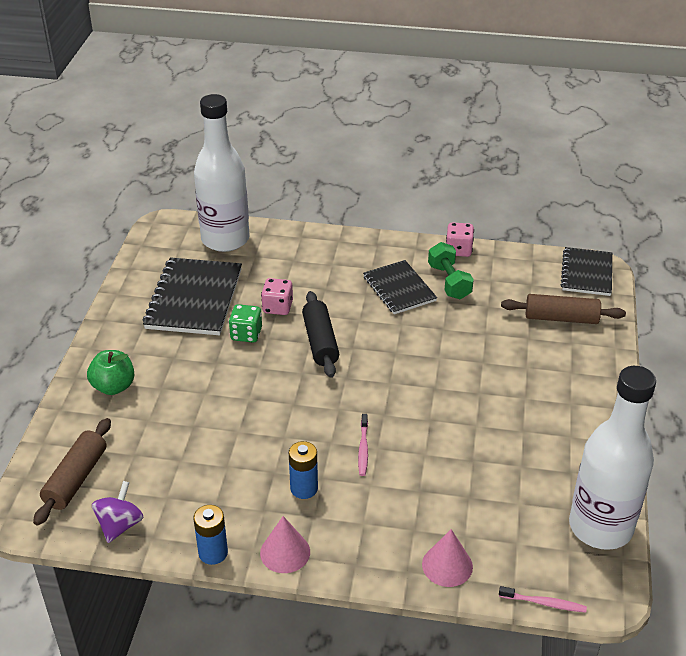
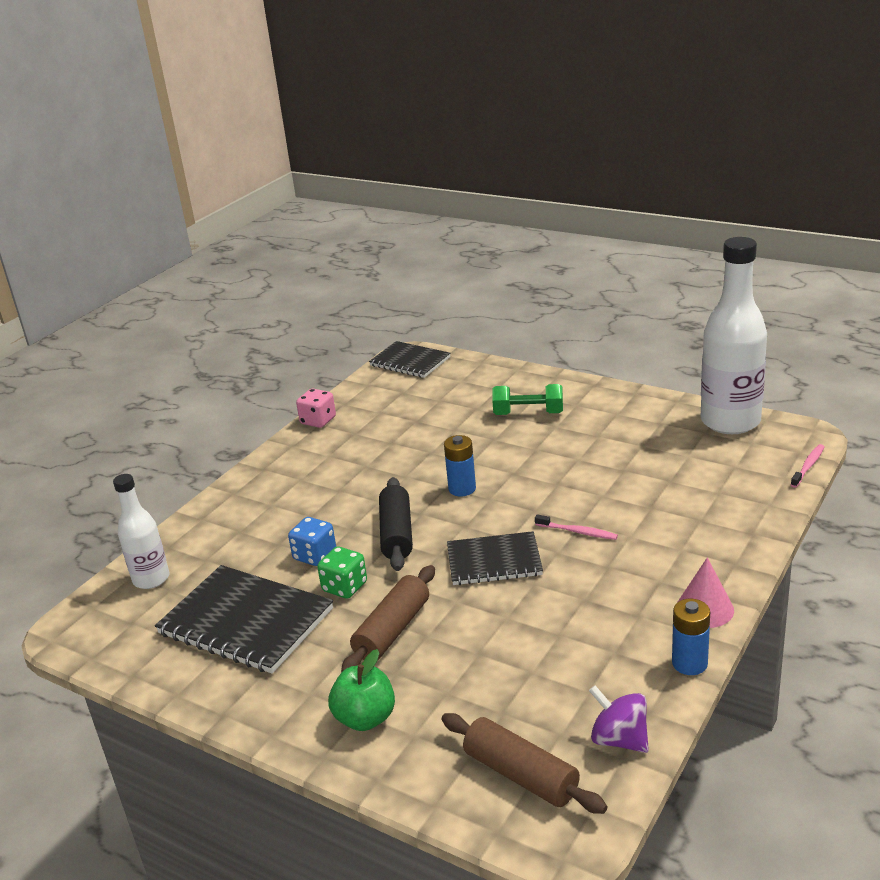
camera: 65 degrees left, 10 degrees down
white bottle [194,94,250,252] -> white bottle [113,474,169,589], size x0.56
pink dice [261,278,293,315] -> blue dice [288,517,336,566]
blue battery [289,441,318,499] -> blue battery moved to [444,435,476,496]
black rolling pin [302,291,339,378] -> black rolling pin turned 75 degrees clockwise [379,477,413,571]
black notebook [363,260,437,314] -> black notebook moved to [447,531,543,585]
pink cone [422,529,473,587] -> none
green dumbbell [428,242,474,299] -> green dumbbell moved to [492,384,563,415]
brown rolling pin [501,294,626,324] -> brown rolling pin moved to [341,565,435,672]

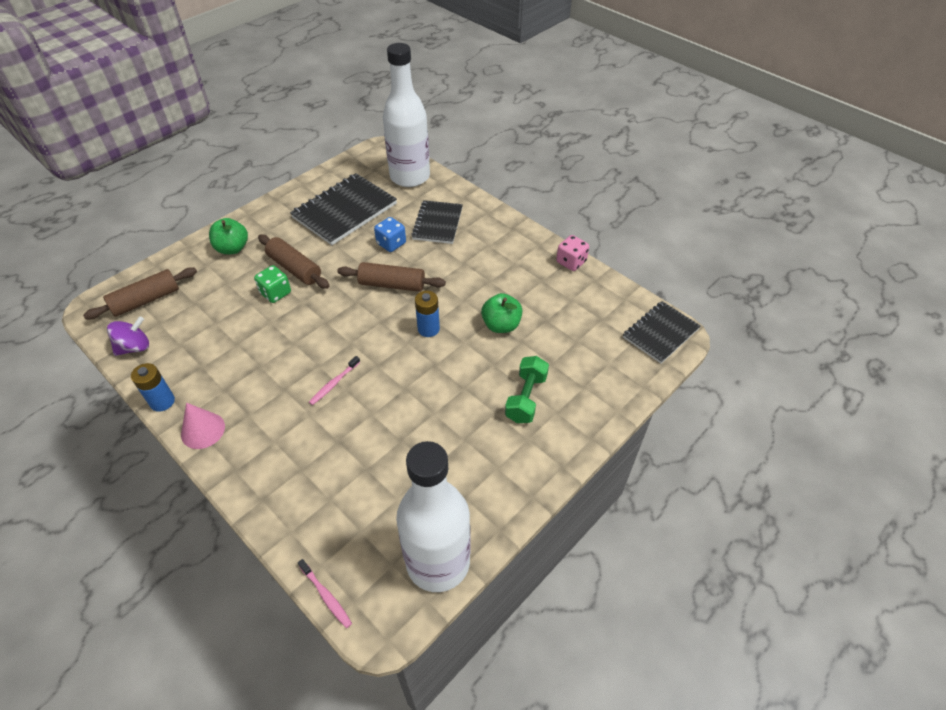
camera: 100 degrees right, 20 degrees up
white bottle [113,474,169,589] -> white bottle [383,43,430,187], size x1.79
green dice [317,547,367,599] -> green dice moved to [254,265,291,303]
black rolling pin [379,477,413,571] -> brown rolling pin [337,262,446,292]
black notebook [447,531,543,585] -> black notebook moved to [411,200,463,244]
none -> green apple [481,293,522,333]

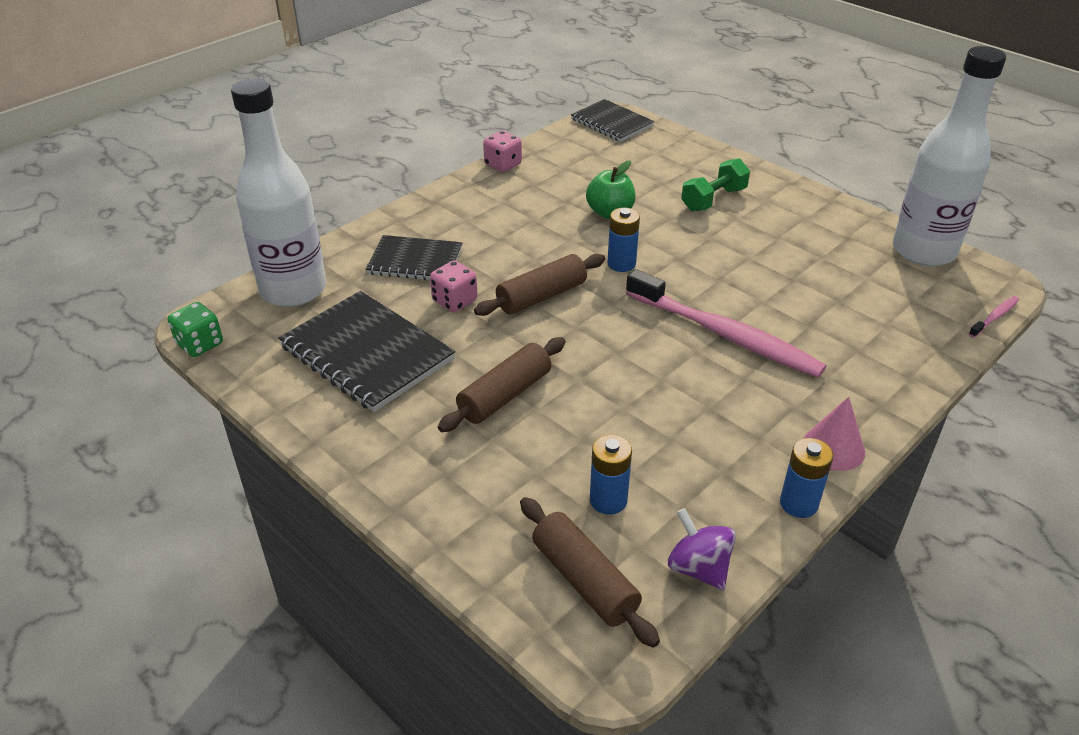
camera: 90 degrees left, 10 degrees down
green apple [209,218,248,254] -> none
green dice [254,265,291,303] -> green dice moved to [168,302,223,357]
pink toothbrush [309,356,360,405] -> pink toothbrush [626,269,826,378], size x2.44
brown rolling pin [337,262,446,292] -> brown rolling pin turned 45 degrees clockwise [474,254,605,316]
blue dice [374,217,406,252] -> pink dice [430,261,478,312]
green dumbbell [505,356,549,423] -> green dumbbell turned 60 degrees counterclockwise [681,158,750,212]
none -> blue battery [590,435,632,515]

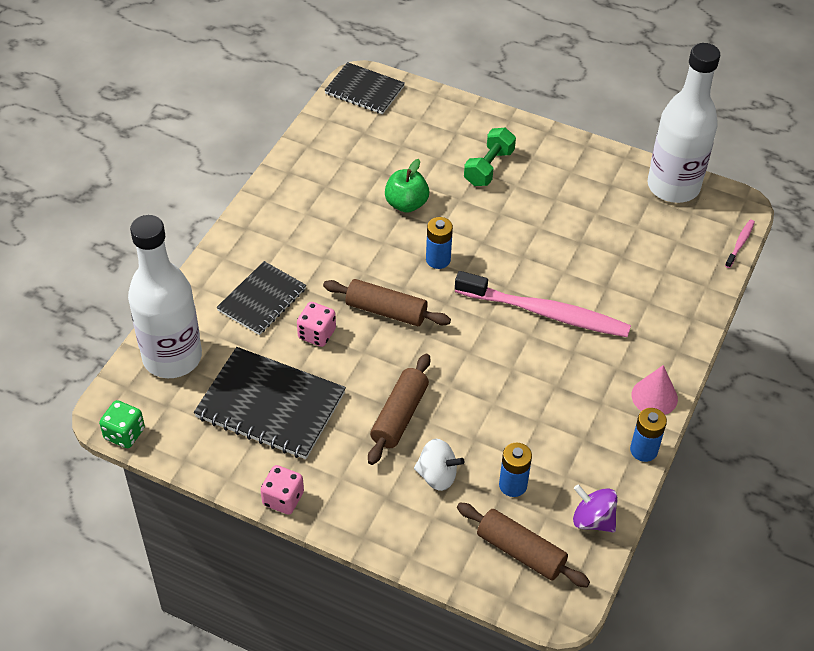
camera: 20 degrees left, 10 degrees up
black notebook [366,235,462,280] -> black notebook turned 45 degrees counterclockwise [216,261,306,335]
brown rolling pin [474,254,605,316] -> brown rolling pin turned 75 degrees clockwise [323,279,451,326]
pink dice [483,131,522,172] -> pink dice moved to [261,465,304,515]
none -> white spinning top [414,439,465,491]

